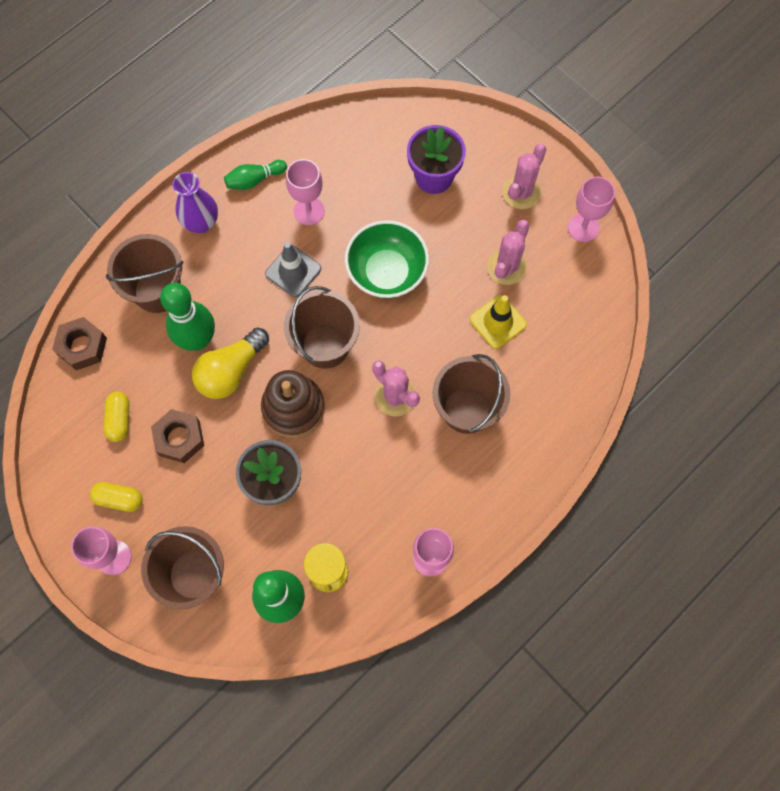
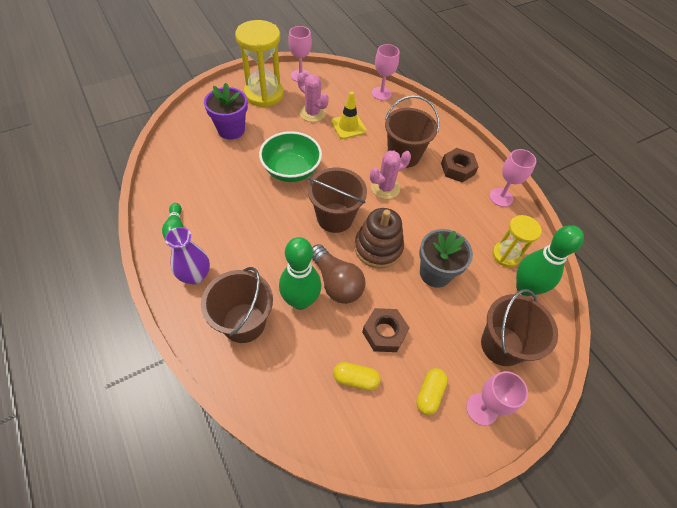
camera: 80 degrees left, 15 degrees down
brown nut [52,317,107,371] -> brown nut moved to [441,148,479,183]
yellow light bulb [192,328,269,399] -> brown light bulb [312,244,365,304]
grey traffic cone [265,242,321,297] -> none
pink goblet [286,159,325,225] -> pink goblet moved to [372,44,399,100]
pink cactus [502,144,546,209] -> yellow hourglass [235,20,284,107]

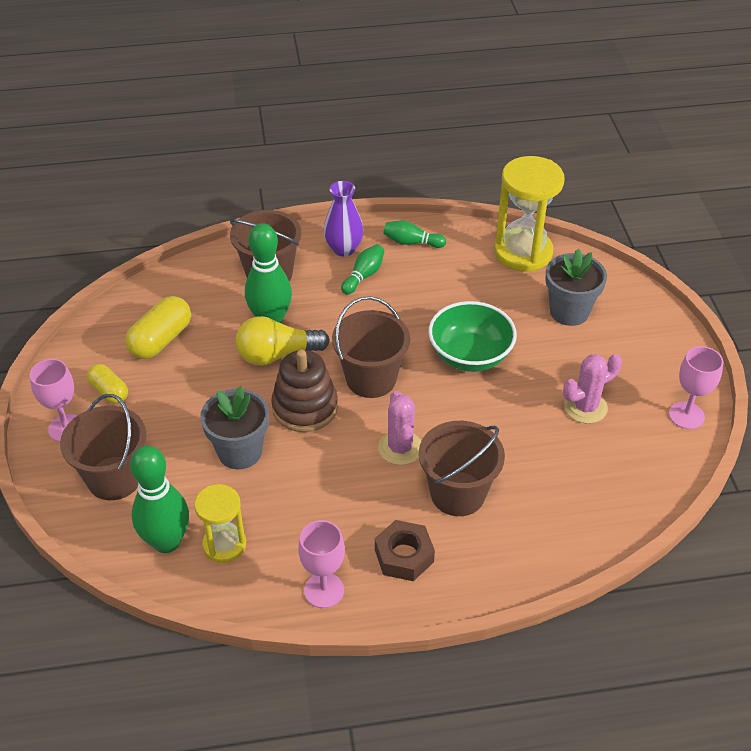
camera: 115 degrees right, 10 degrees down
purple flower pot [204,83,248,140] -> grey flower pot [545,249,607,326]
yellow hourglass [235,20,284,107] -> yellow hourglass moved to [494,156,565,272]
brown light bulb [312,244,365,304] -> yellow light bulb [236,316,330,365]
yellow traffic cone [331,91,367,139] -> none
yellow capsule [333,362,381,391] -> yellow capsule [125,296,191,359], size x1.58
brown nut [362,308,410,352] -> none
pink goblet [372,44,399,100] -> none
none -> green bowling pin [341,244,384,295]

